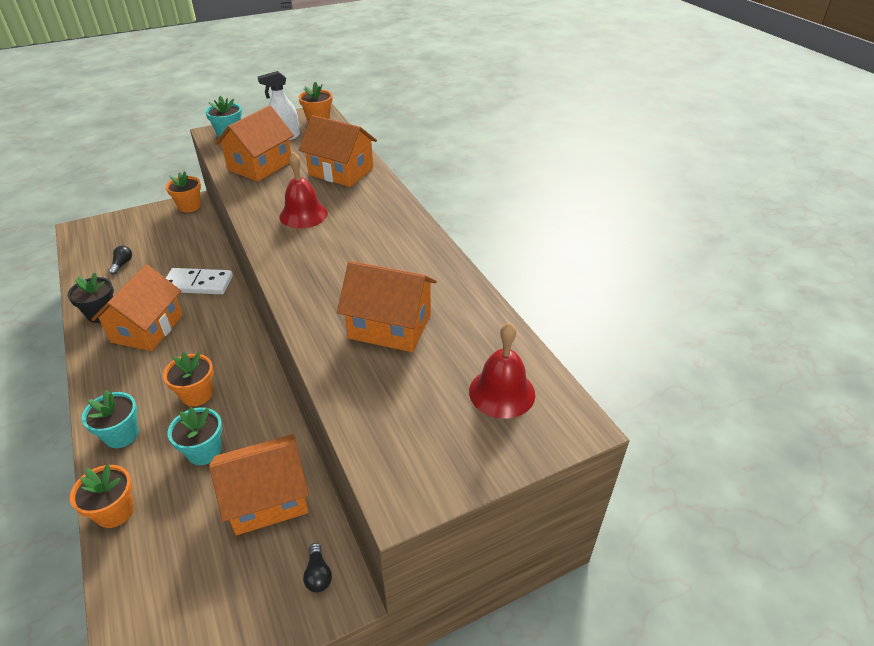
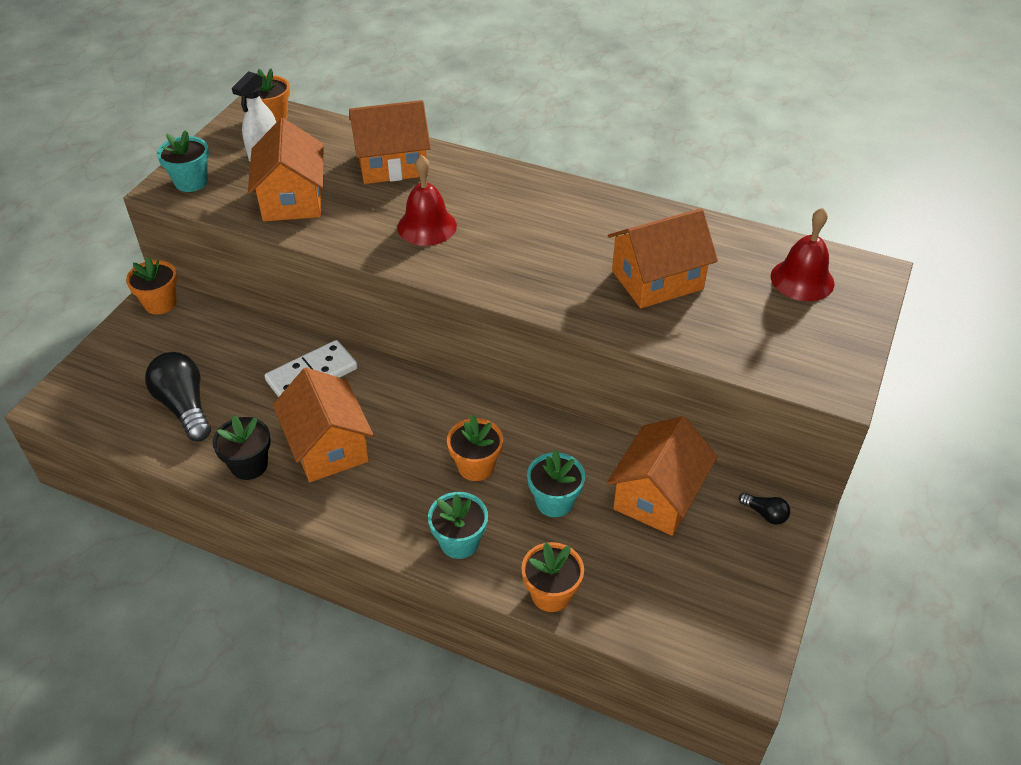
camera: 40 degrees left, 5 degrees up
black light bulb [108,246,132,275] -> black light bulb [145,352,211,441], size x2.11

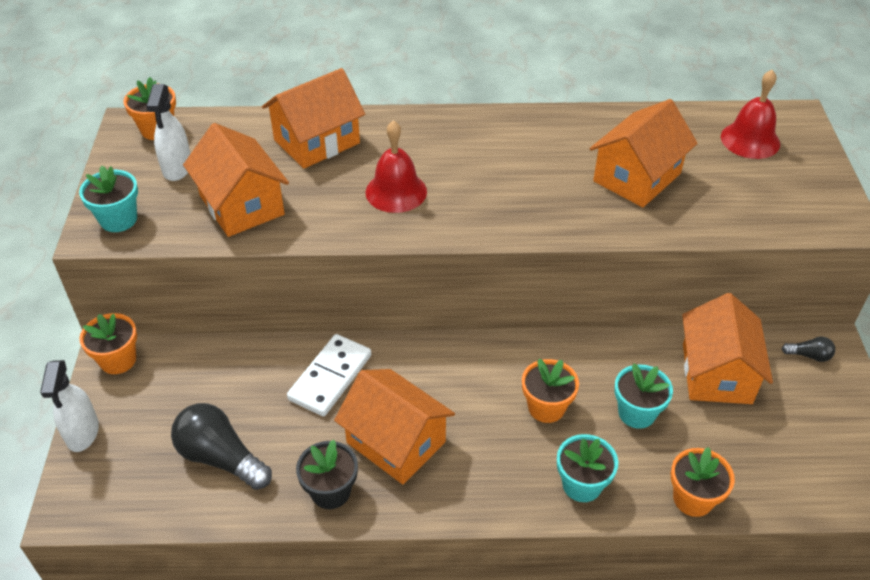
camera: 25 degrees left, 0 degrees up
none -> white spray bottle [40,360,99,452]

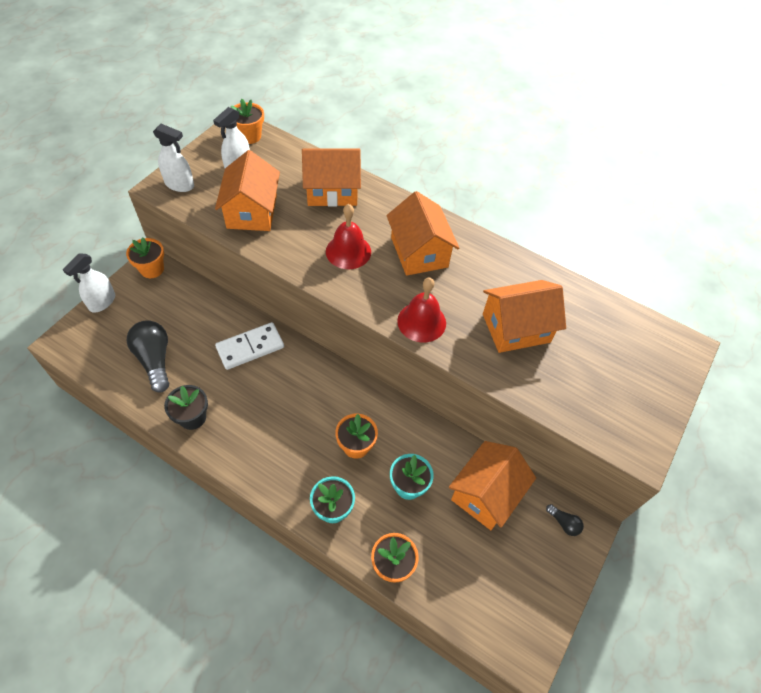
camera: 30 degrees right, 10 degrees up
turquoise flower pot [79,166,138,232] -> white spray bottle [153,124,194,192]
orange house [334,369,455,484] -> orange house moved to [386,191,460,276]
red bell [721,70,780,159] -> red bell moved to [397,278,446,343]

